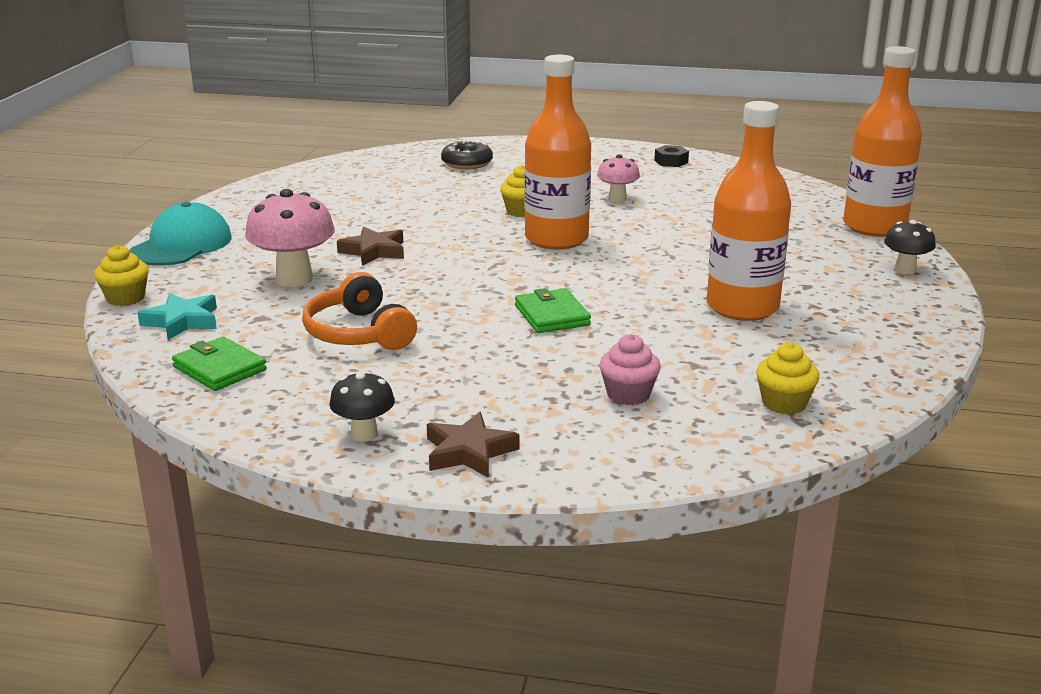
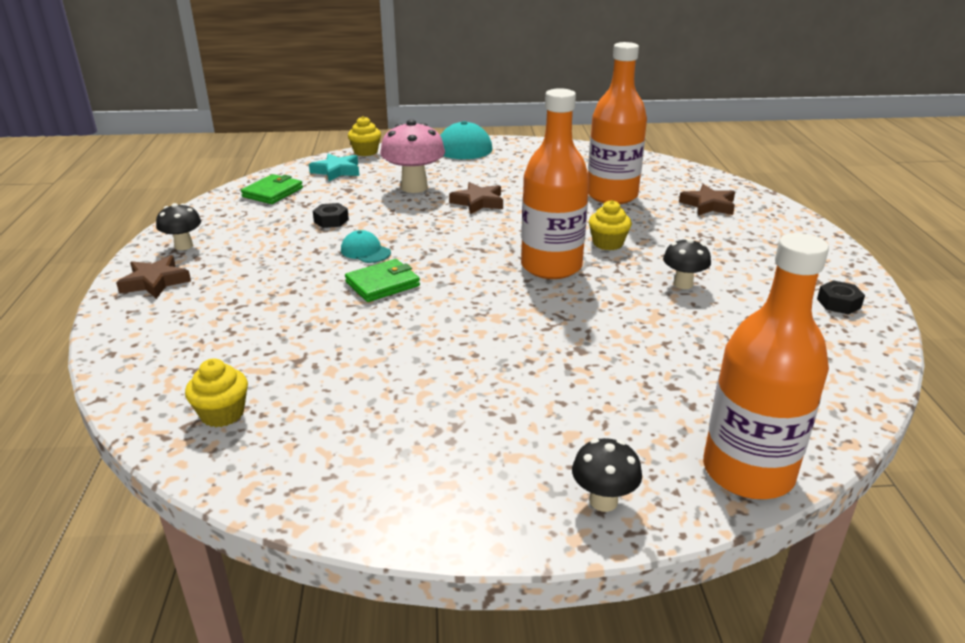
camera: 75 degrees right, 5 degrees up
orange headphones [302,272,417,350] -> black nut [313,203,349,228]
black donut [441,140,493,169] -> brown star [679,184,735,215]
pink mushroom [597,154,640,202] -> black mushroom [663,238,711,289]
pink cupcake [599,334,661,405] -> none
orange bottle [707,101,791,321] -> orange bottle moved to [588,42,647,204]
none -> turquoise cap [341,230,391,263]

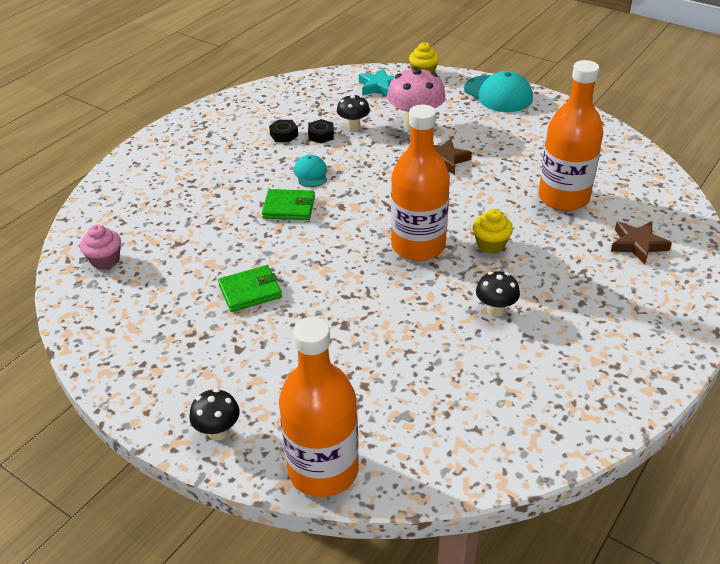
camera: 40 degrees right, 10 degrees up
brown star [116,255,191,299] -> none
black mushroom [156,203,201,250] -> black mushroom moved to [337,94,370,131]
yellow cupcake [185,358,248,427] -> pink cupcake [80,224,121,270]
green wallet [241,174,303,204] -> green wallet moved to [218,265,282,312]
black nut [817,280,865,314] -> black nut moved to [269,120,298,142]

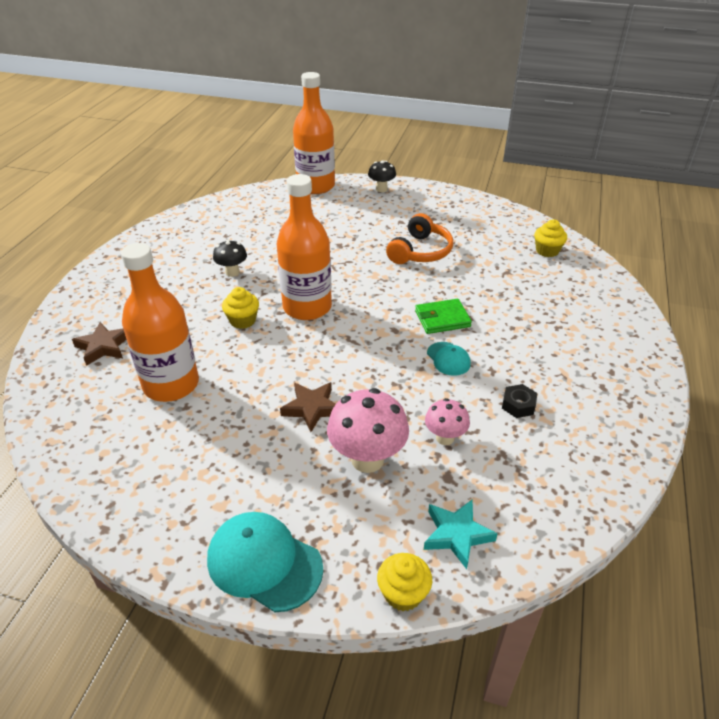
camera: 160 degrees right, 0 degrees up
pink cupcake [80,224,121,270] -> yellow cupcake [534,219,567,257]
green wallet [218,265,282,312] -> orange headphones [386,213,453,264]
black nut [308,119,334,144] -> none
black mushroom [337,94,370,131] -> pink mushroom [425,398,470,445]

